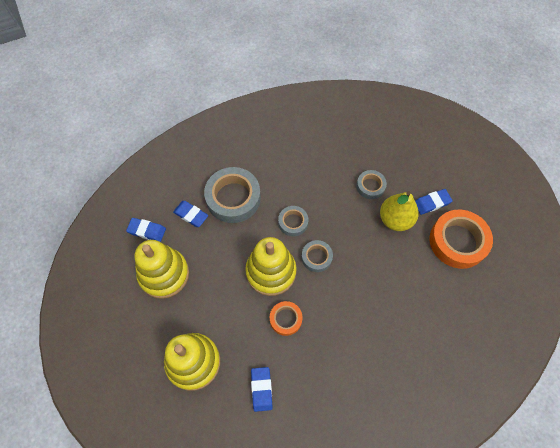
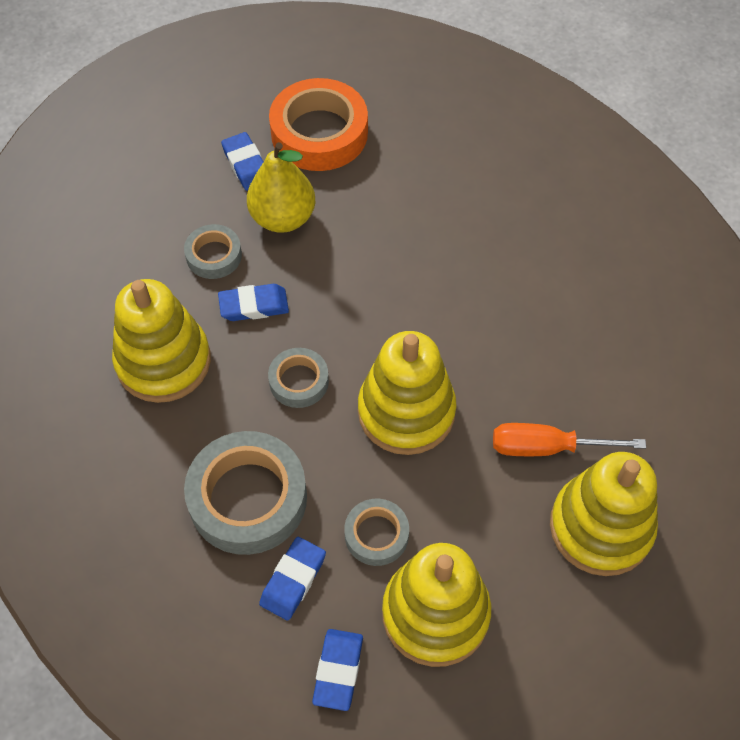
camera: 95 degrees left, 5 degrees down
blue eraser [251,367,273,412] -> blue eraser moved to [218,284,289,321]
orange tape [270,301,303,336] -> none
grey tape [302,240,333,272] -> grey tape moved to [344,499,409,566]
none -> yellow stacking toy [112,279,211,403]
none -> orange screwdriver [493,423,646,456]

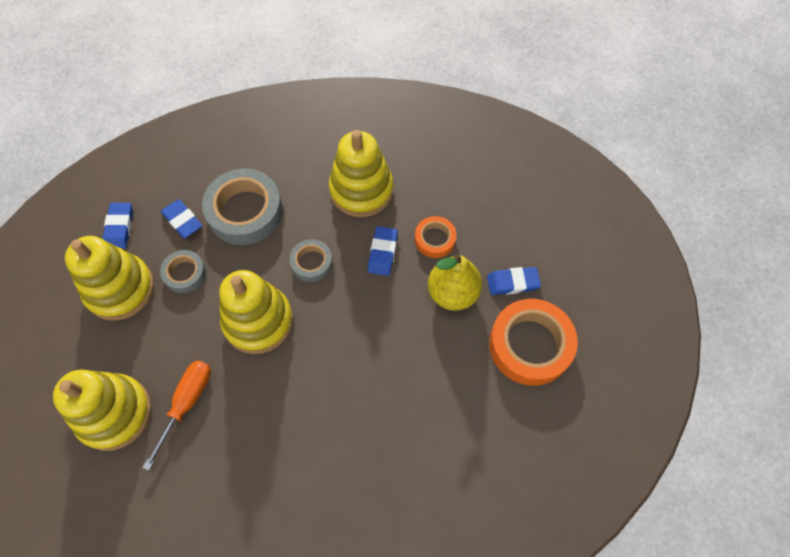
camera: 110 degrees right, 5 degrees up
grey tape [184,224,242,279] -> orange tape [415,216,457,258]
blue eraser [312,629,363,711] -> blue eraser turned 60 degrees clockwise [102,203,133,249]

